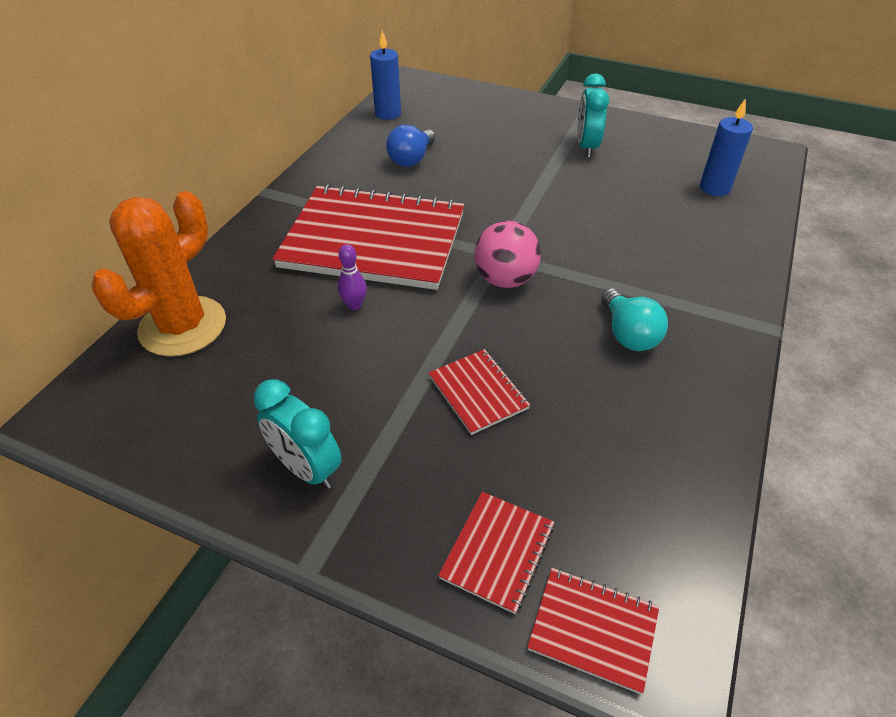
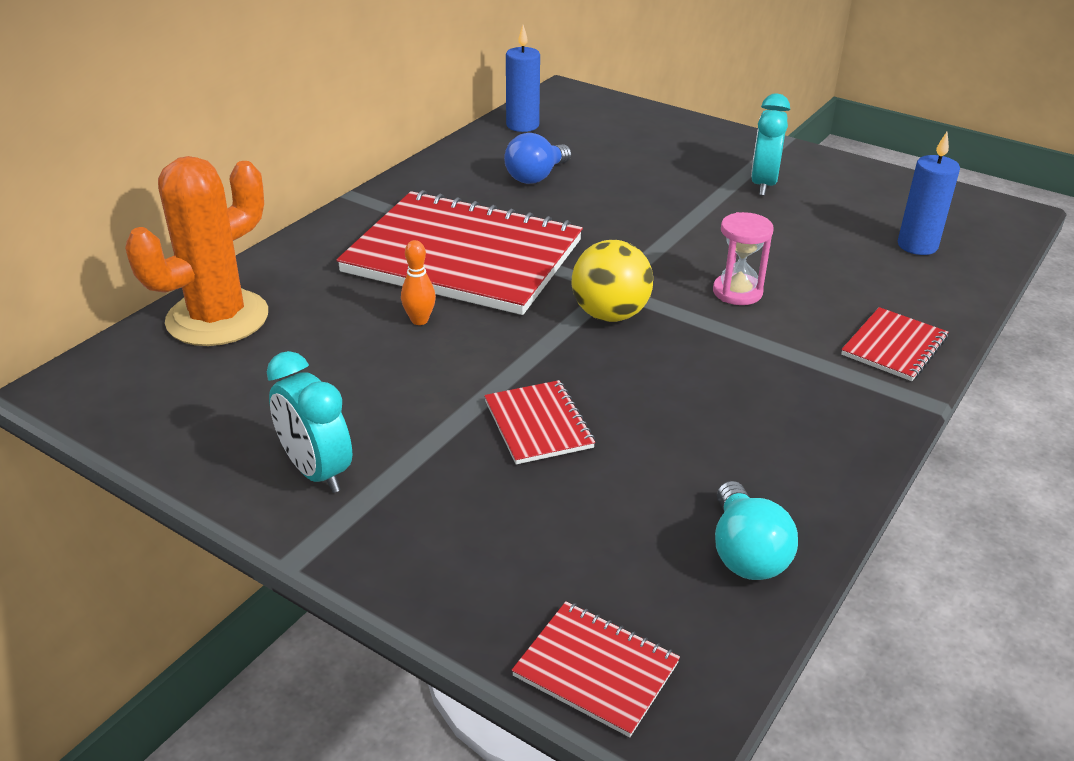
camera: 10 degrees right, 10 degrees down
purple bowling pin [338,244,367,310] -> orange bowling pin [401,240,436,325]
red notebook [438,492,554,614] -> red notebook moved to [841,307,948,381]
pink ball [474,221,541,288] -> yellow ball [572,240,653,322]
turquoise light bulb [601,288,668,351] -> turquoise light bulb moved to [715,481,798,580]
none -> pink hourglass [713,212,774,305]

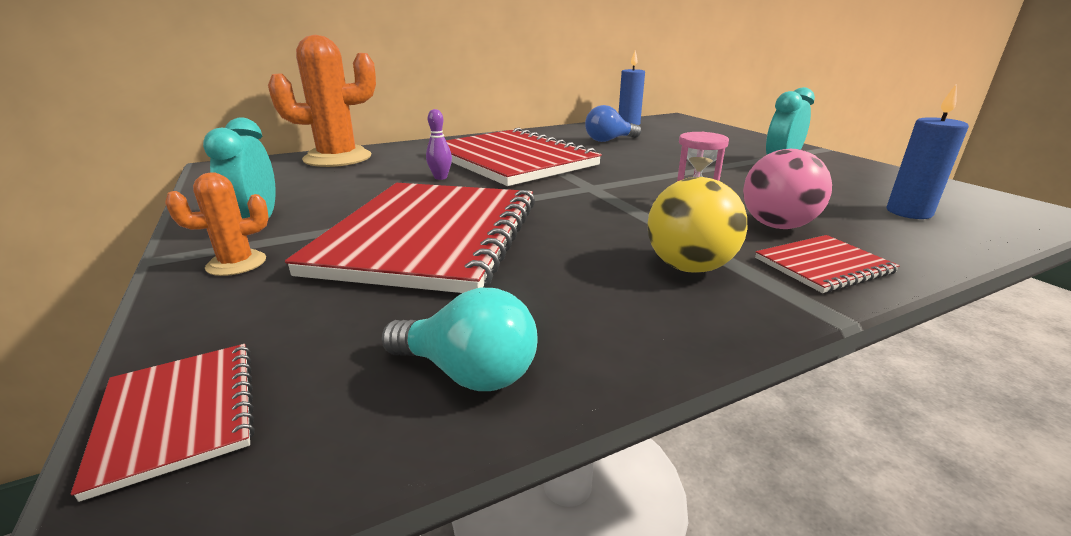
camera: 30 degrees right, 10 degrees down
orange bowling pin [401,240,436,325] -> purple bowling pin [426,109,452,180]
red notebook [484,380,595,464] -> red notebook [285,183,535,293], size x2.34
yellow ball [572,240,653,322] -> yellow ball moved to [647,177,747,273]
turquoise light bulb [715,481,798,580] -> turquoise light bulb turned 90 degrees counterclockwise [382,288,537,391]
none -> orange cactus [165,172,269,276]
none -> pink ball [743,149,832,229]

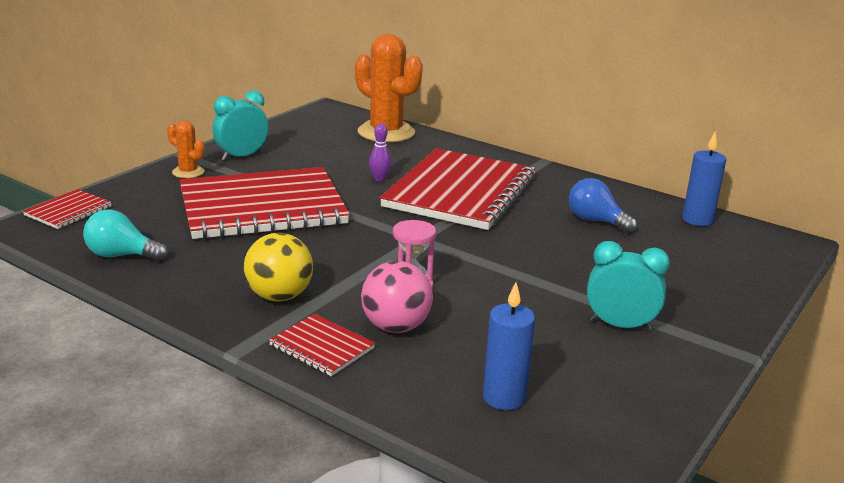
camera: 60 degrees right, 0 degrees up
turquoise light bulb [382,288,537,391] -> turquoise light bulb turned 105 degrees clockwise [83,209,168,261]

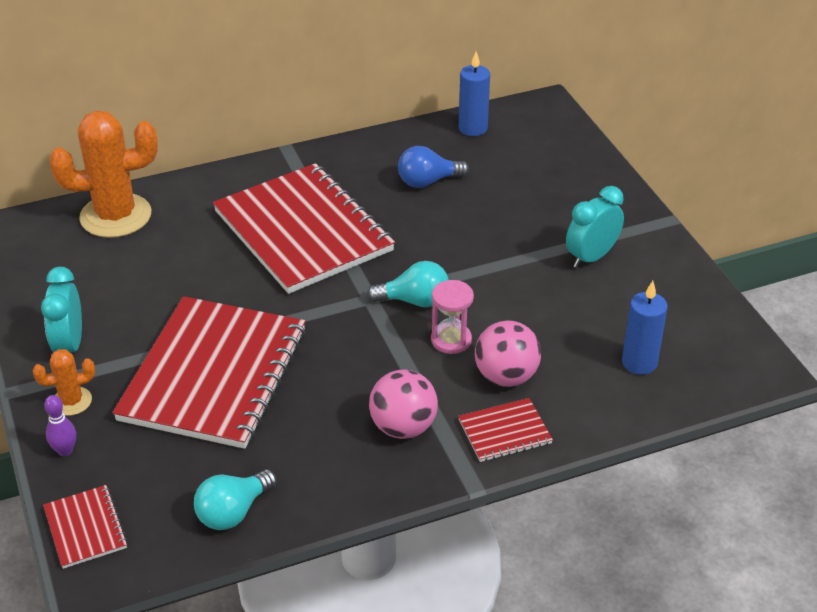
camera: 55 degrees left, 15 degrees up
yellow ball [244,233,313,301] -> pink ball [369,370,438,439]
purple bowling pin [369,124,391,181] -> purple bowling pin moved to [44,395,76,456]
none -> turquoise light bulb [367,261,449,307]

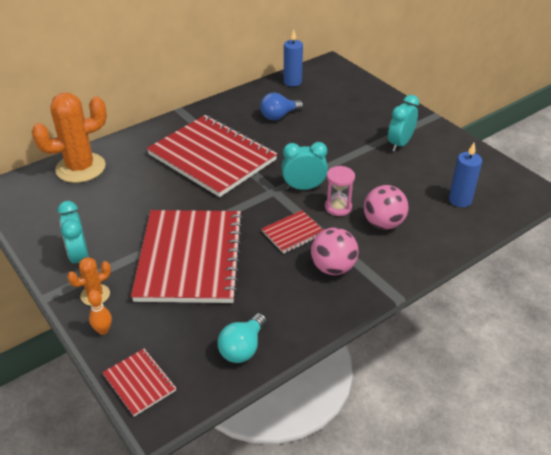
camera: 15 degrees left, 0 degrees up
purple bowling pin [44,395,76,456] -> orange bowling pin [88,290,112,335]
turquoise light bulb [367,261,449,307] -> turquoise clock [282,142,328,190]
red notebook [458,398,553,462] -> red notebook moved to [262,211,323,254]

